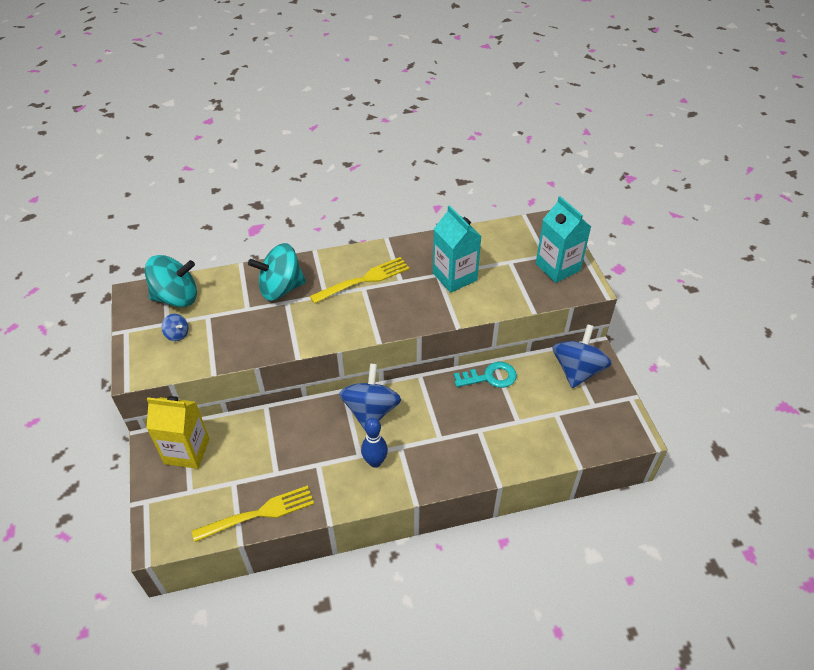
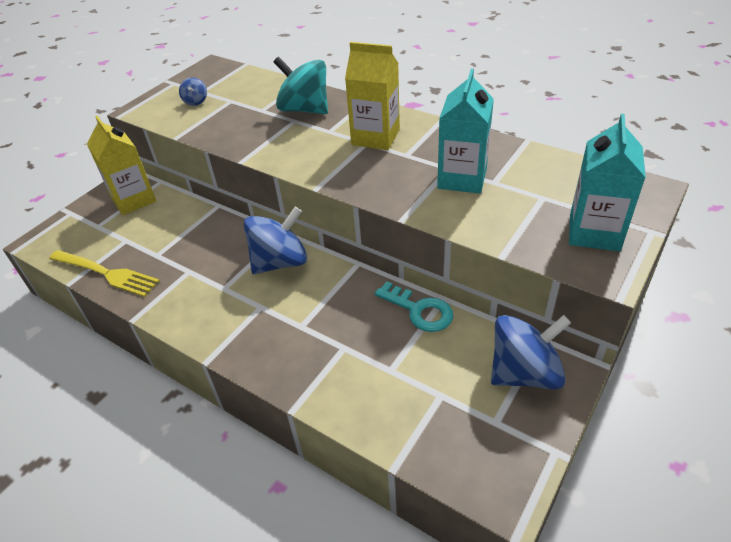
camera: 50 degrees right, 5 degrees down
turquoise spinning top [145,255,197,307] -> none
yellow fork [310,257,409,304] -> yellow carton [345,42,400,150]
blue bowling pin [361,418,388,468] -> none

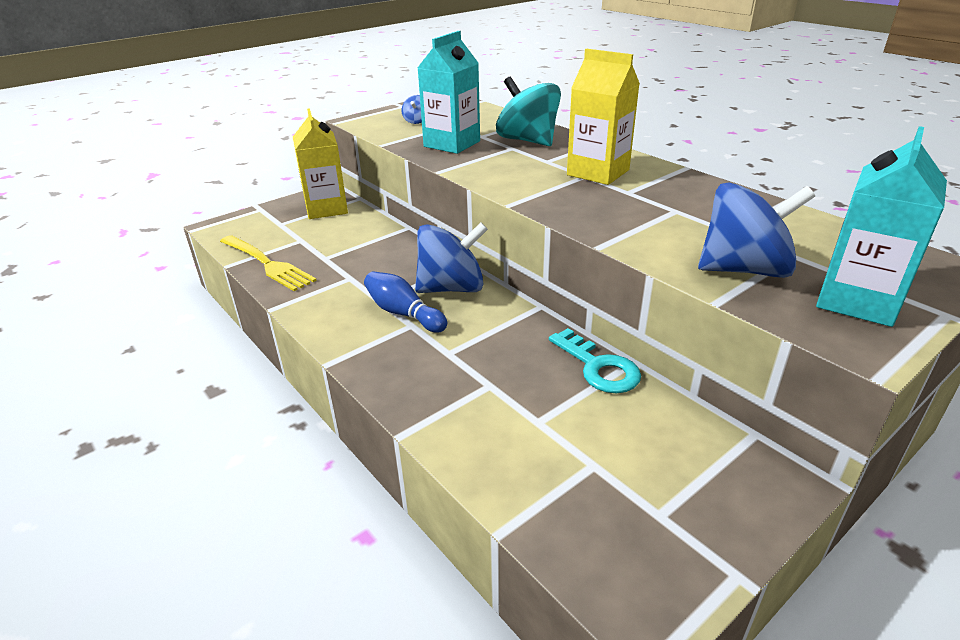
camera: 15 degrees right, 10 degrees down
turquoise carton [437,69,494,194] -> turquoise carton moved to [418,31,480,154]
blue spinning top [491,315,571,390] -> blue spinning top moved to [698,182,815,278]
none -> blue bowling pin [364,271,447,333]

